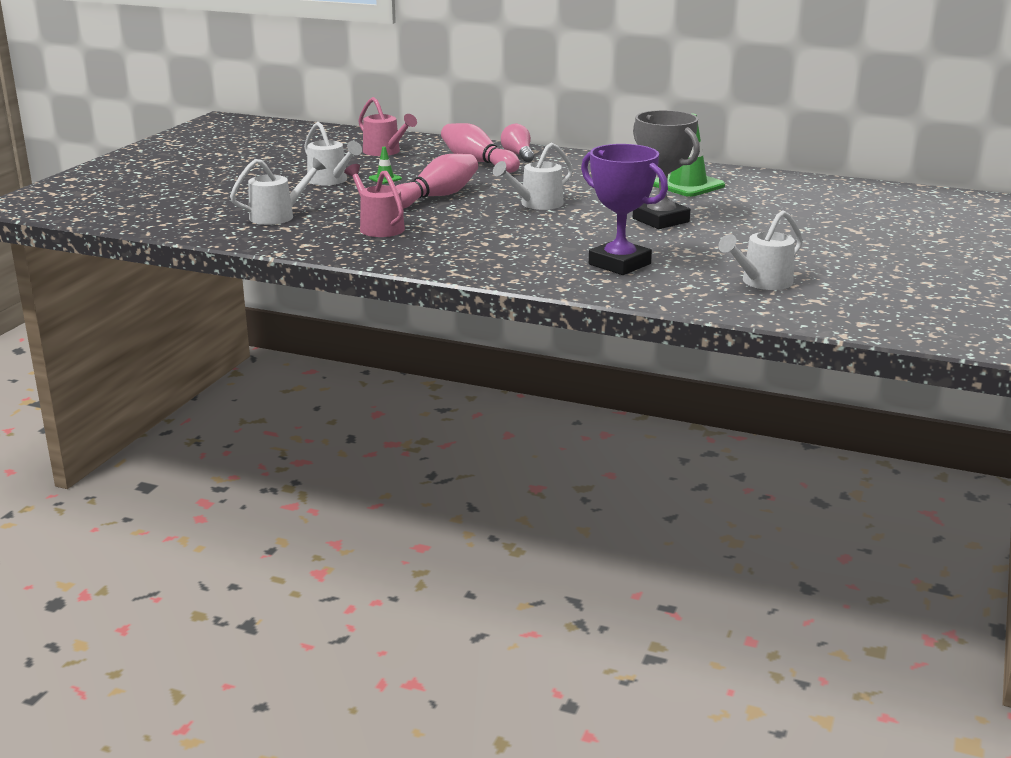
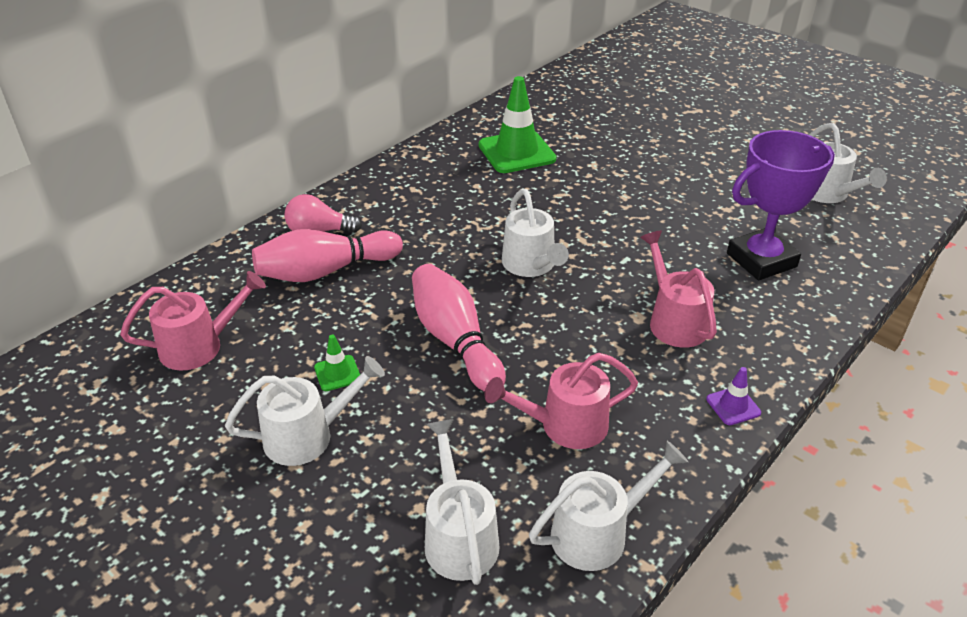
camera: 70 degrees left, 15 degrees up
grey trophy [633,110,700,229] -> none
none -> white watering can [529,441,688,571]
none -> pink watering can [640,231,717,348]
none -> purple traffic cone [706,367,761,425]

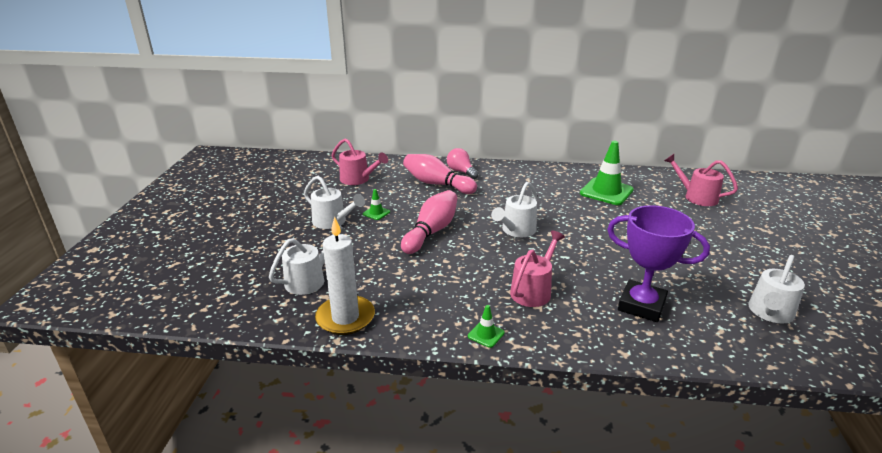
camera: 55 degrees right, 10 degrees down
pink watering can [485,353,638,449] -> pink watering can moved to [664,154,738,206]
white watering can [529,441,688,571] -> white candle [315,216,375,335]
purple traffic cone [706,367,761,425] -> green traffic cone [468,305,505,348]

